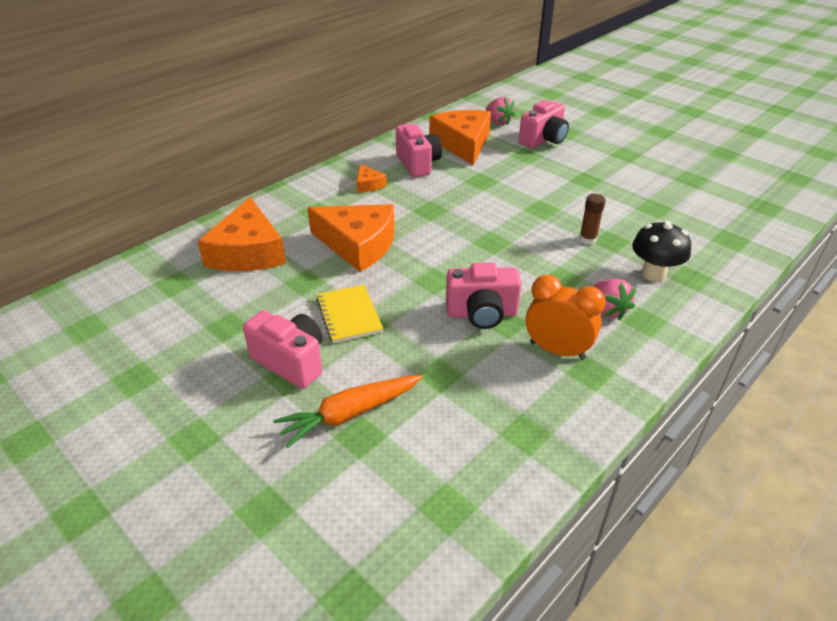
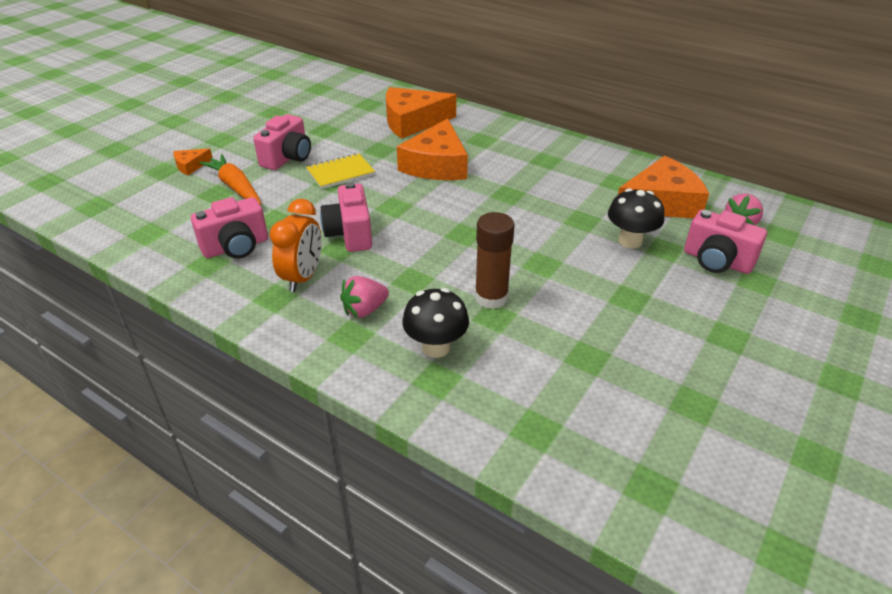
camera: 80 degrees right, 0 degrees up
orange cheese [357,164,387,193] -> orange cheese moved to [173,148,212,175]
pink camera [396,124,442,177] -> pink camera moved to [191,197,268,258]
brown glue stick [579,194,606,244] -> brown glue stick [475,212,515,309], size x1.65
none -> black mushroom [608,188,664,248]

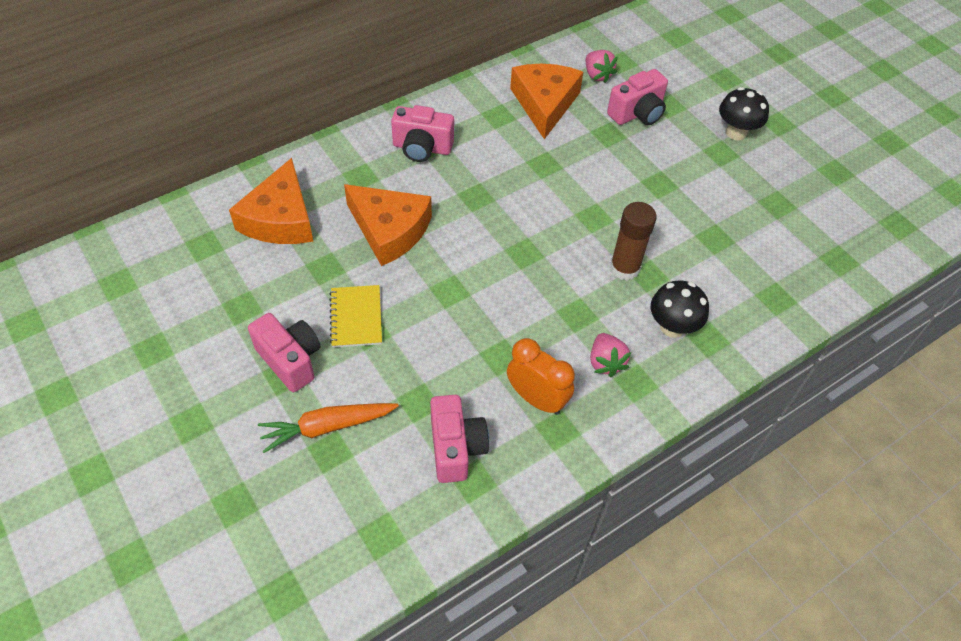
camera: 70 degrees left, 15 degrees up
orange cheese [173,148,212,175] -> none
pink camera [320,182,372,252] -> pink camera moved to [391,105,454,162]
black mushroom [608,188,664,248] -> black mushroom moved to [719,87,769,140]

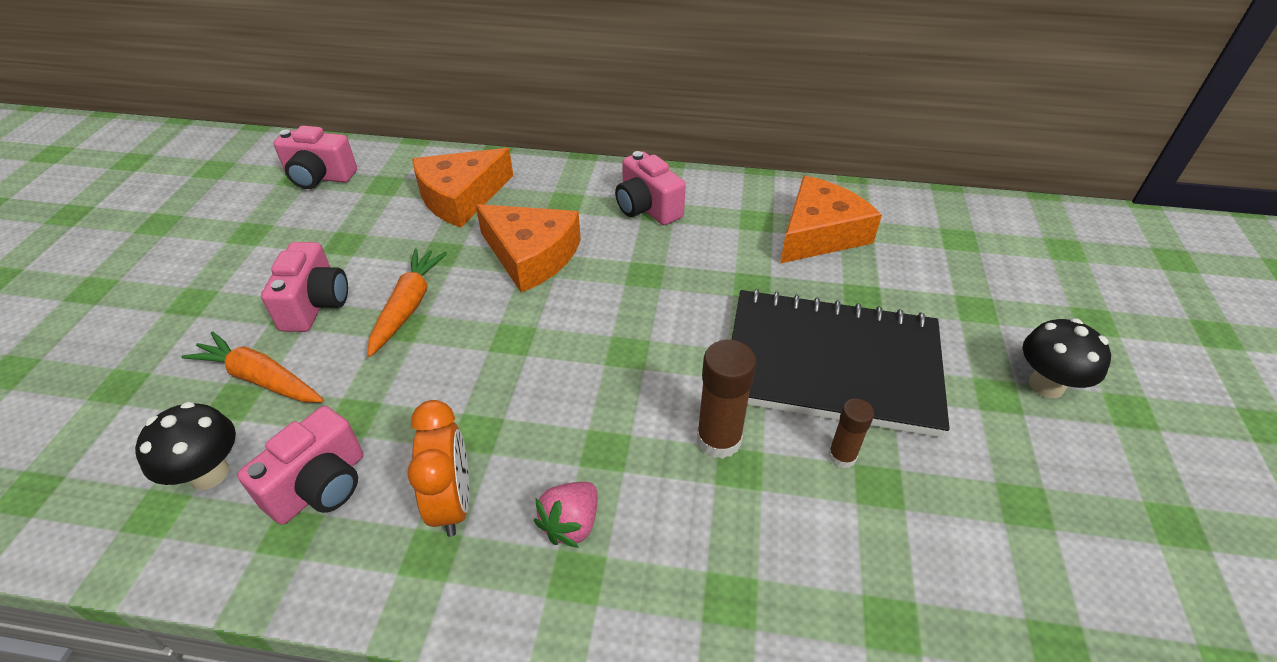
camera: 45 degrees right, 10 degrees down
yellow notebook [329,285,382,348] -> orange carrot [367,249,447,357]
orange cheese [344,184,432,266] -> orange cheese turned 45 degrees counterclockwise [476,204,581,293]
pink strawberry [586,50,618,83] -> none
pink camera [607,69,668,125] -> pink camera moved to [274,126,357,189]
black mushroom [651,280,709,338] -> black mushroom moved to [135,402,236,490]
none -> black notebook [732,289,950,437]
none -> brown glue stick [828,398,874,468]

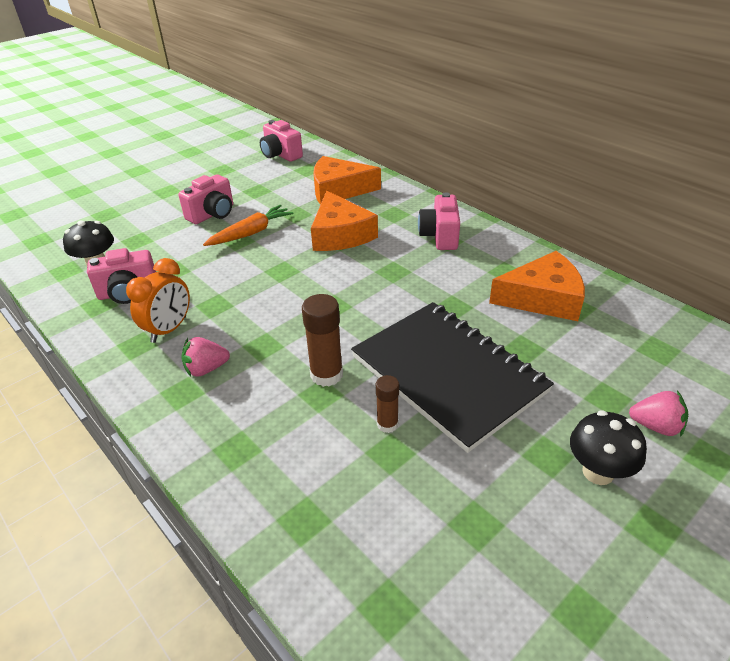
camera: 40 degrees right, 5 degrees down
orange carrot [181,331,324,402] -> none
none -> pink strawberry [629,391,688,437]

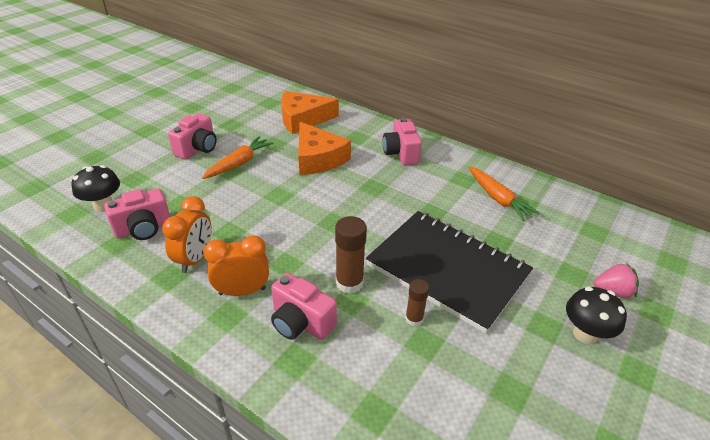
camera: 15 degrees left, 0 degrees up
pink strawberry [182,337,230,377] -> orange clock [204,235,269,296]
pink camera [260,120,303,162] -> pink camera moved to [271,273,337,340]
orange cheese [489,251,585,321] -> orange carrot [468,166,540,221]

